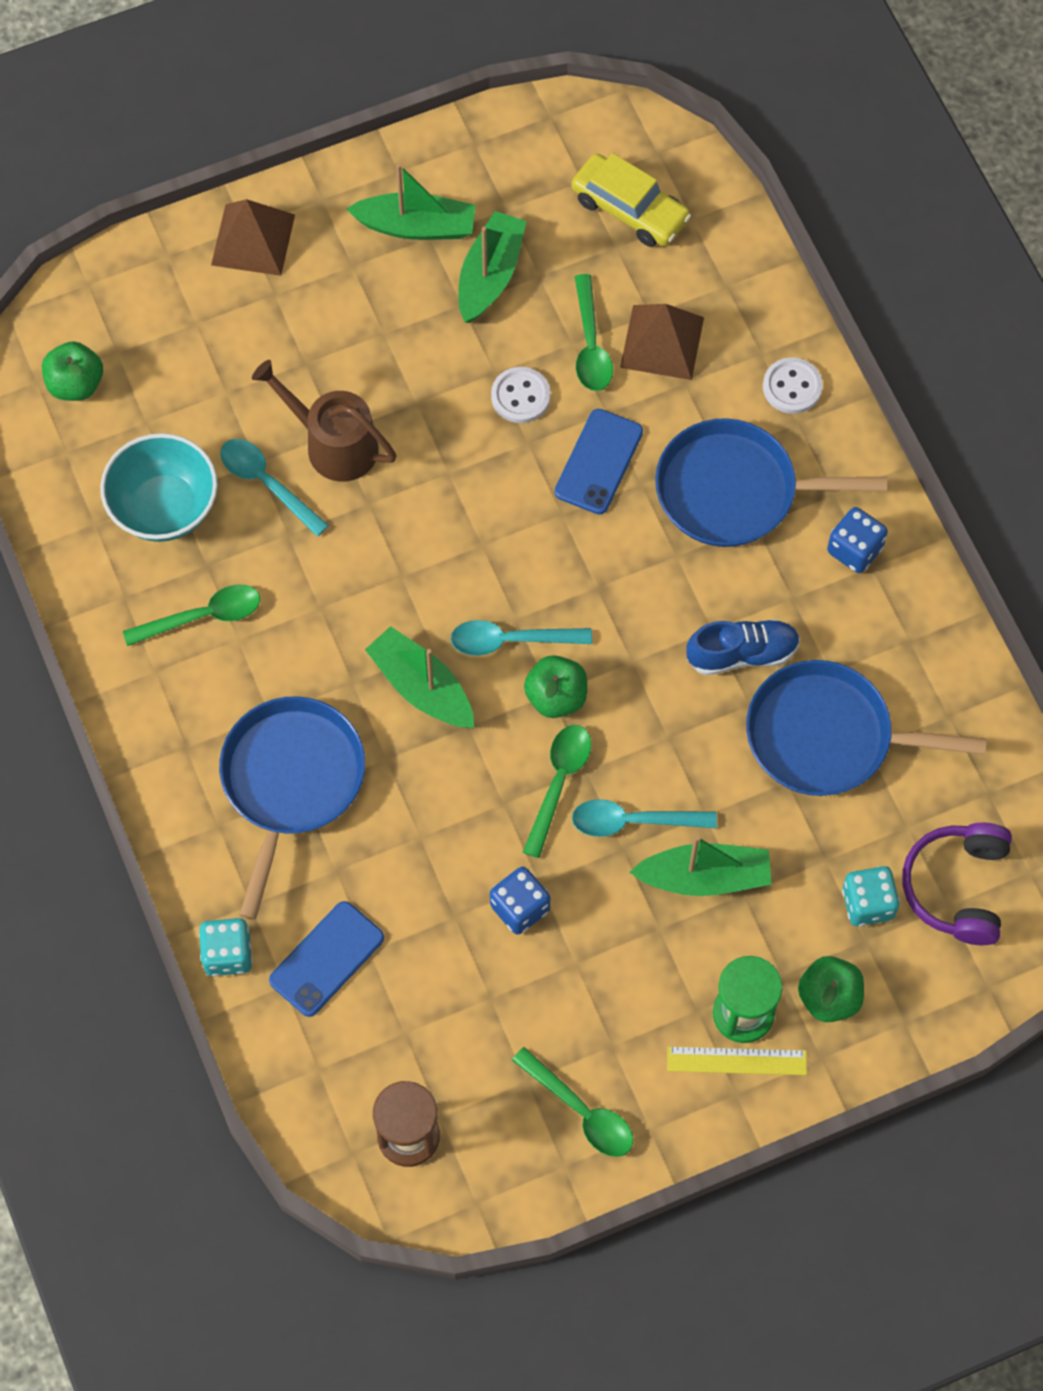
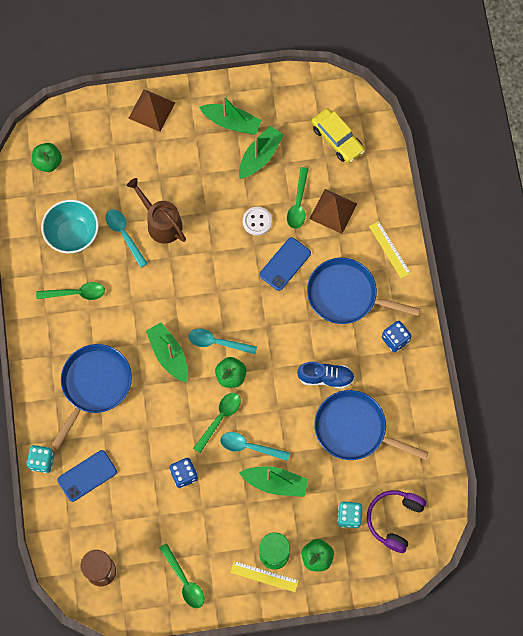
camera: 15 degrees right, 5 degrees up
white button [763,357,823,414] -> yellow ruler [369,221,411,278]

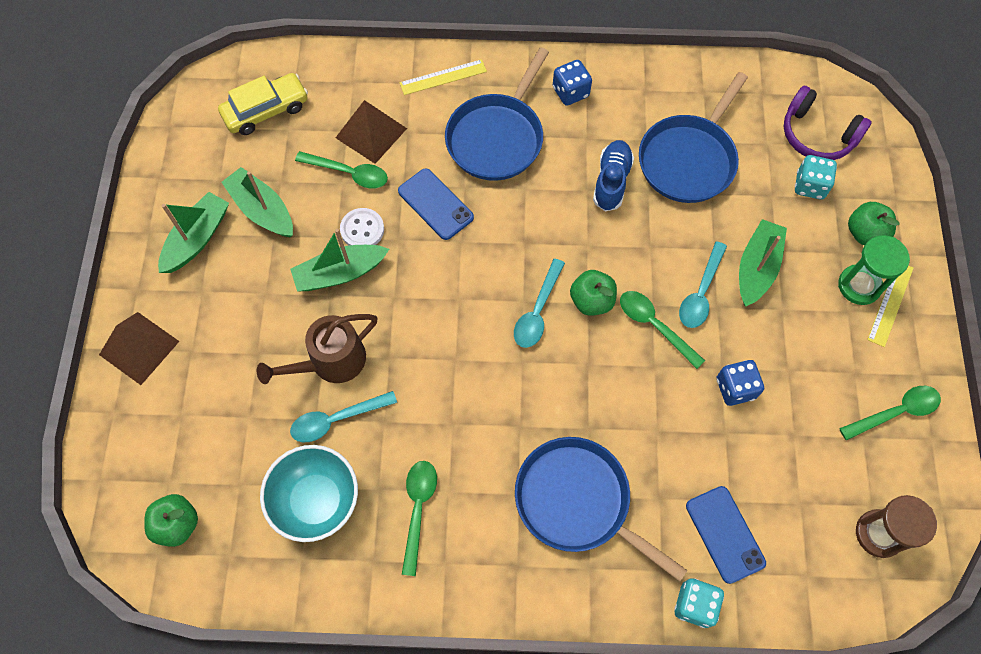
camera: 80 degrees left, 5 degrees down
green boat [146,323,188,382] -> green boat moved to [290,229,389,291]

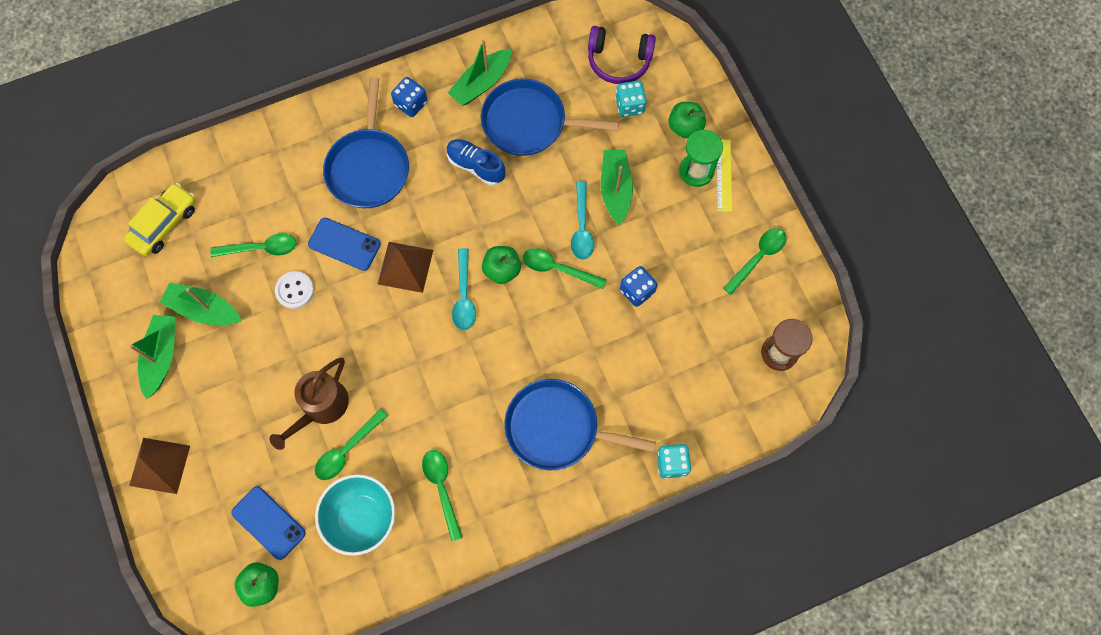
camera: 25 degrees left, 5 degrees up
green boat [290,229,389,291] -> green boat moved to [448,40,512,106]
turquoise spoon [290,391,397,442] -> green spoon [315,408,388,480]
brown pyramid [336,100,407,164] -> brown pyramid moved to [378,242,433,293]
yellow ruler [400,59,487,95] -> none
blue shoe [593,140,634,212] -> blue shoe turned 45 degrees counterclockwise [446,139,506,186]
blue pan [639,72,748,203] -> blue pan turned 90 degrees clockwise [481,78,619,156]
blue phone [686,486,766,584] -> blue phone moved to [231,486,306,560]

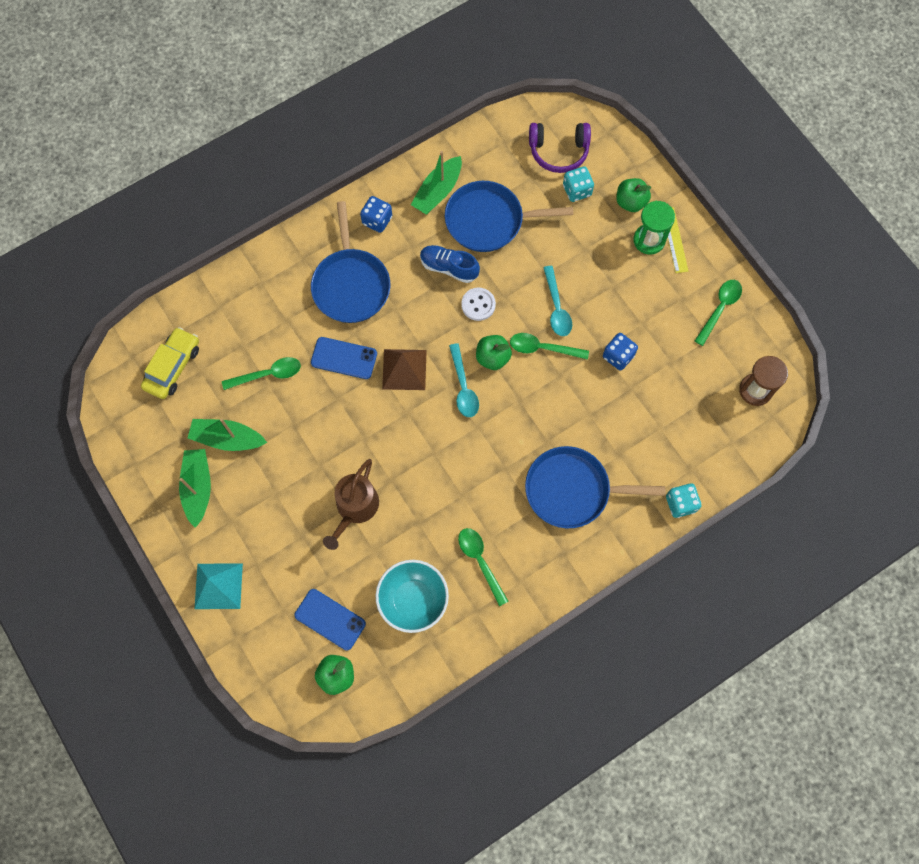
camera: 10 degrees left, 0 degrees up
brown pyramid [129,438,190,494] -> turquoise pyramid [195,563,243,609]
white button [275,271,314,309] -> white button moved to [461,287,496,321]
green spoon [315,408,388,480] -> none
green boat [601,149,633,225] -> none

